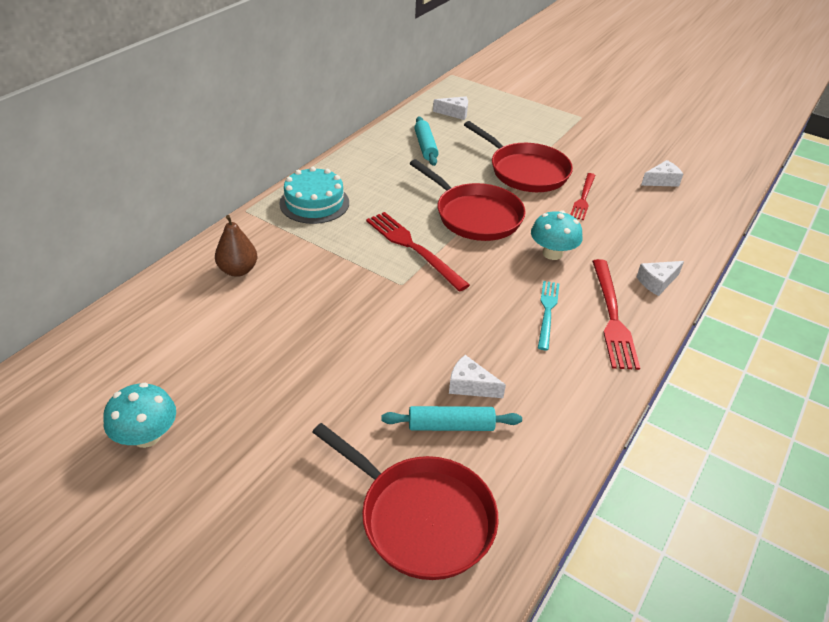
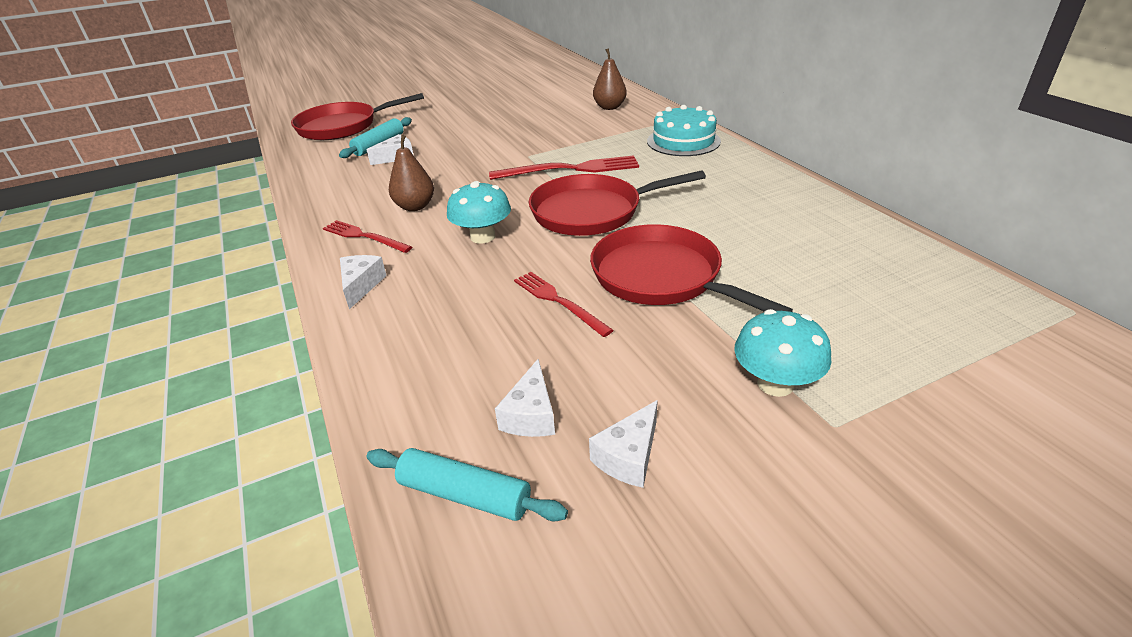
camera: 125 degrees right, 5 degrees down
turquoise mushroom [103,383,176,448] -> turquoise mushroom moved to [734,309,831,397]
turquoise rolling pin [414,117,439,166] -> turquoise rolling pin moved to [367,448,568,522]
white cheese [433,96,468,120] -> white cheese moved to [589,400,658,488]
red pan [464,121,573,192] -> red pan turned 60 degrees clockwise [590,224,793,312]
turquoise fork [538,281,559,350] -> brown pear [389,135,434,211]
red fork [592,259,640,370] -> red fork [323,220,412,253], size x0.65

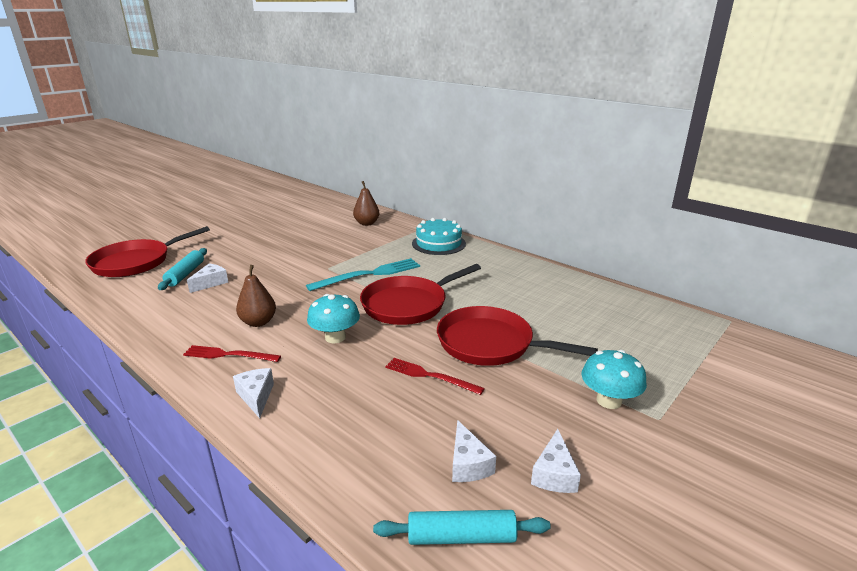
camera: 25 degrees left, 10 degrees down
red fork [489,155,639,180] -> turquoise fork [306,258,420,291]

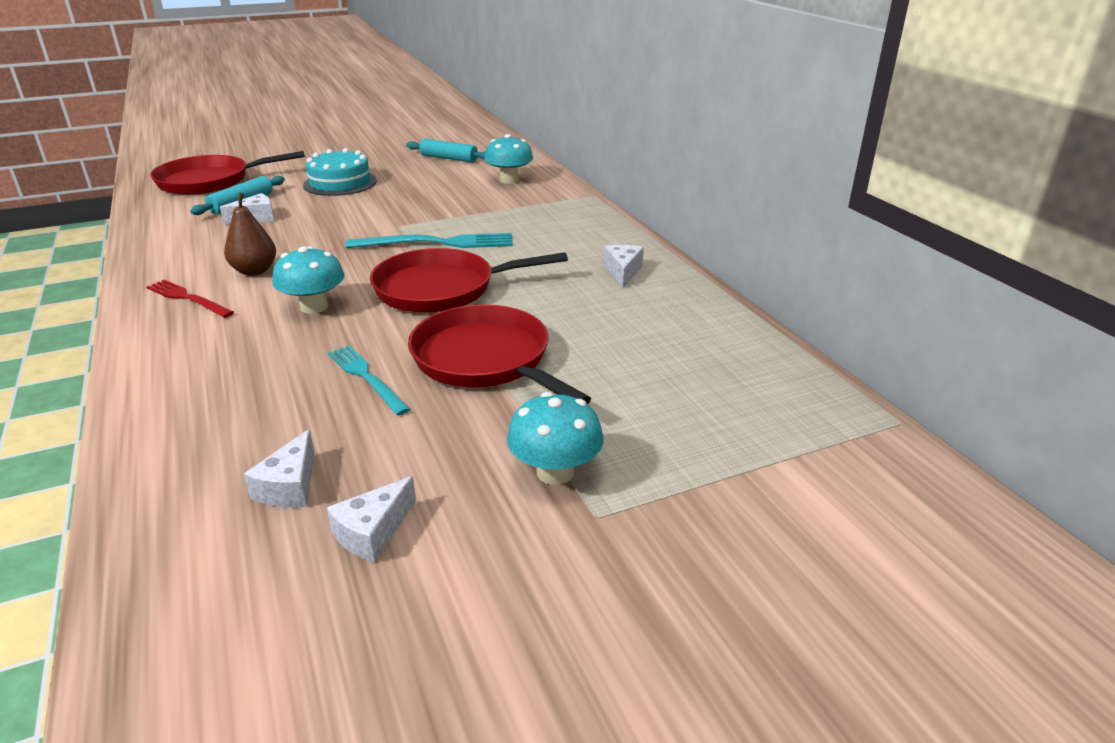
camera: 25 degrees right, 5 degrees up
white cheese [233,368,274,418] -> white cheese moved to [604,245,644,288]
brown pear [353,181,379,226] -> turquoise mushroom [484,134,533,184]
turquoise rolling pin [373,510,551,545] -> turquoise rolling pin moved to [406,139,485,163]
red fork [385,358,485,395] -> turquoise fork [328,345,410,415]
turquoise cake [412,218,466,255] -> turquoise cake moved to [303,148,377,196]

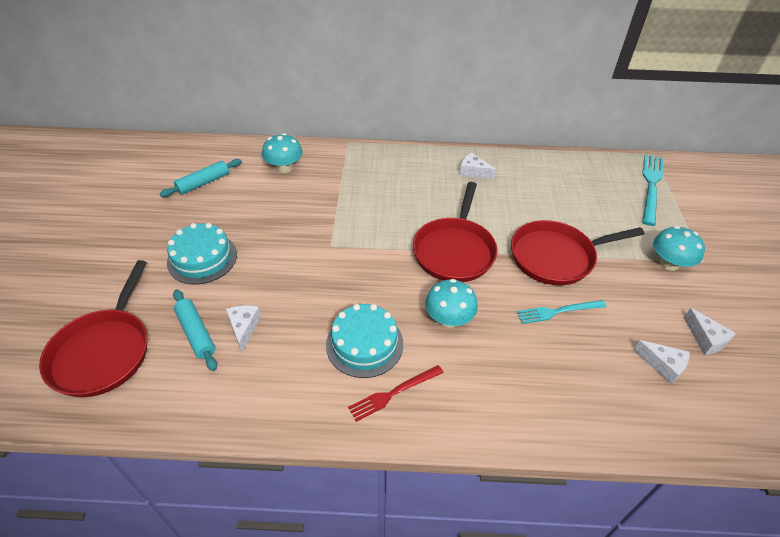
camera: 65 degrees left, 15 degrees up
brown pear [224,193,276,276] -> turquoise cake [326,304,403,378]
turquoise fork [346,233,513,248] -> turquoise fork moved to [642,154,664,226]

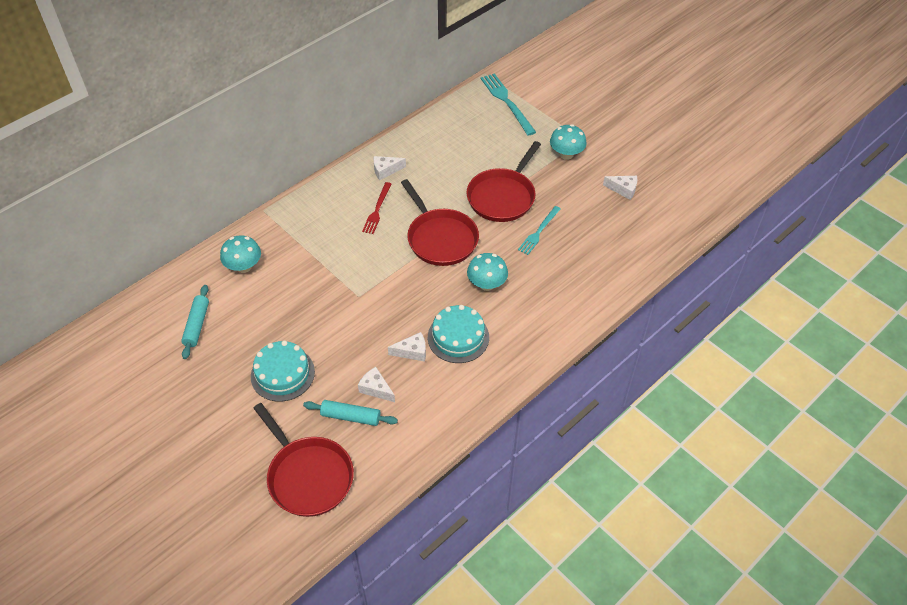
camera: 45 degrees left, 5 degrees up
red fork [348,365,444,422] -> red fork moved to [362,182,391,234]
white cheese [634,340,689,384] -> white cheese moved to [388,332,426,362]

